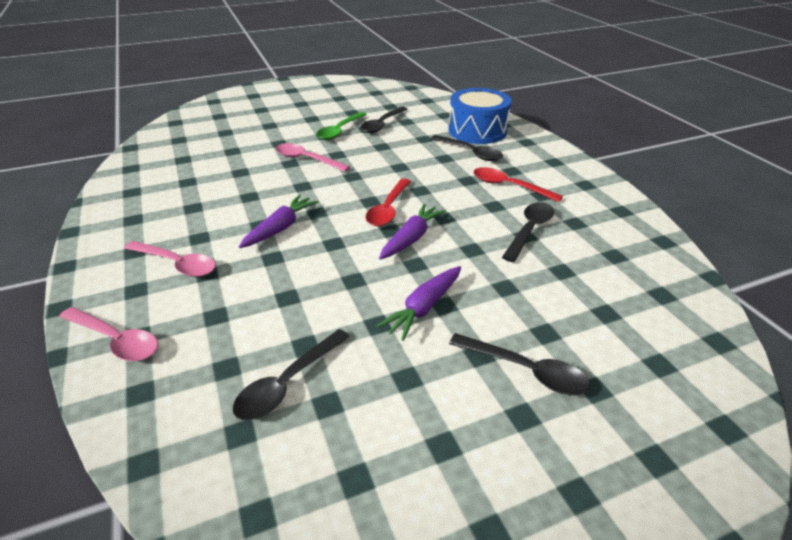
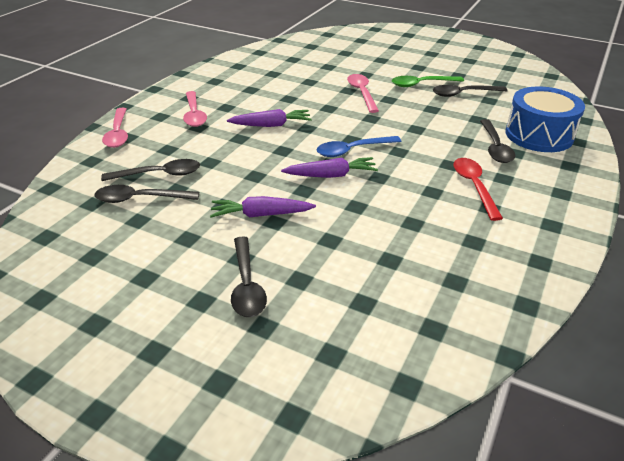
camera: 50 degrees right, 0 degrees up
red spoon [366,179,411,226] -> blue spoon [316,136,401,157]
black spoon [502,202,554,262] -> black spoon moved to [101,159,200,181]

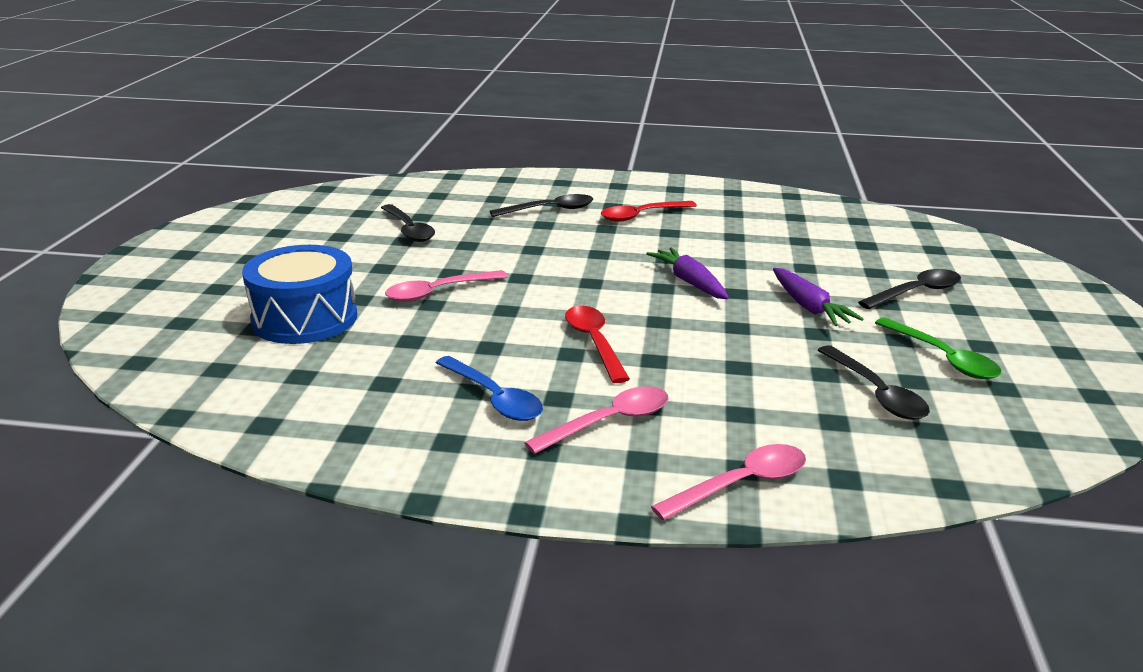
camera: 110 degrees left, 10 degrees down
black spoon [101,159,200,181] -> none
purple carrot [227,109,312,127] -> red spoon [565,306,630,383]
blue spoon [316,136,401,157] -> blue spoon moved to [436,356,543,421]
green spoon [392,76,464,87] -> green spoon moved to [875,318,1001,379]
blue drum [505,87,585,152] -> blue drum moved to [242,245,357,344]

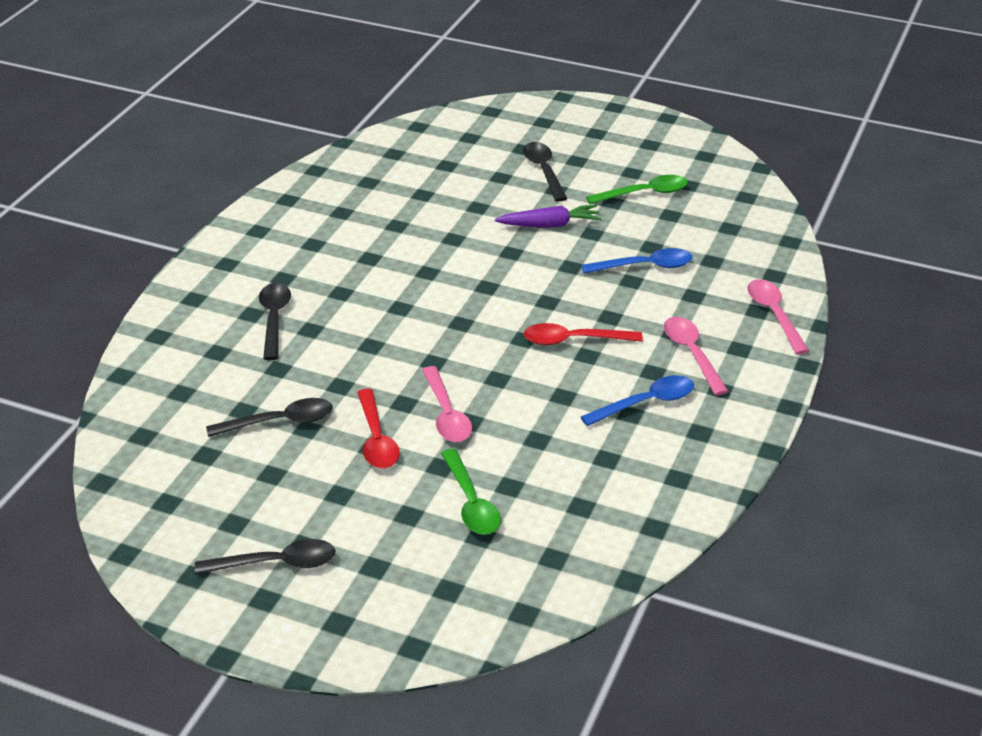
camera: 75 degrees left, 10 degrees up
blue drum [242,245,357,344] -> green spoon [441,449,501,535]
red spoon [601,201,697,222] -> red spoon moved to [357,389,400,468]
purple carrot [646,247,729,299] -> none
black spoon [818,345,930,420] -> black spoon moved to [195,539,336,575]
none -> blue spoon [581,248,692,274]

